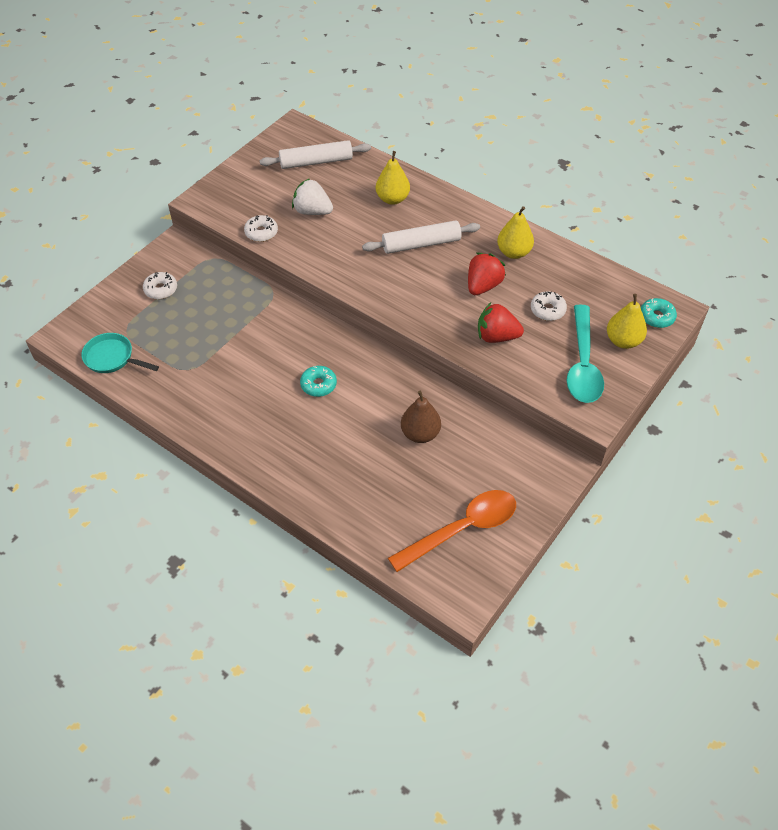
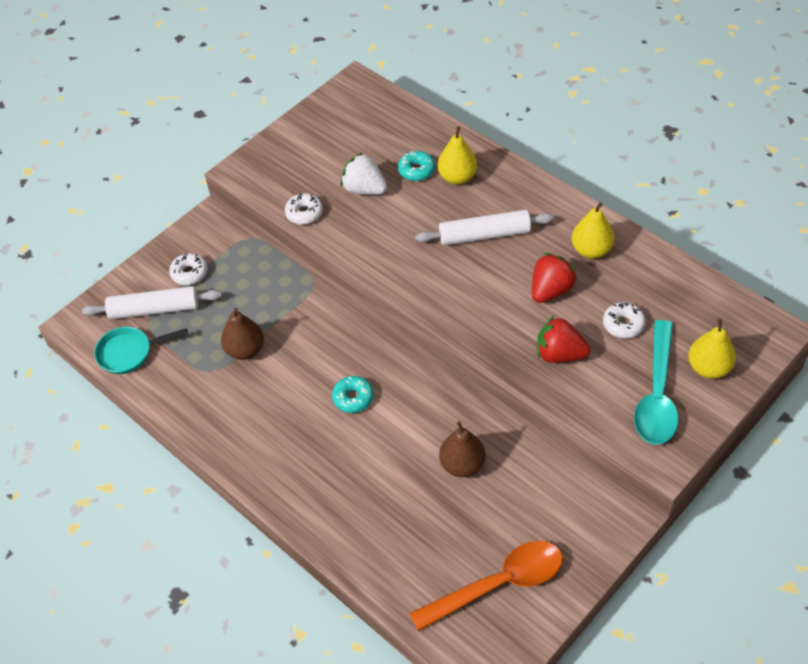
camera: 10 degrees right, 0 degrees up
turquoise pan [81,333,159,373] -> turquoise pan turned 45 degrees counterclockwise [94,327,188,374]
white rolling pin [260,140,371,169] -> white rolling pin moved to [82,286,222,320]
turquoise donut [641,298,677,328] -> turquoise donut moved to [398,151,435,181]
none -> brown pear [221,308,264,360]

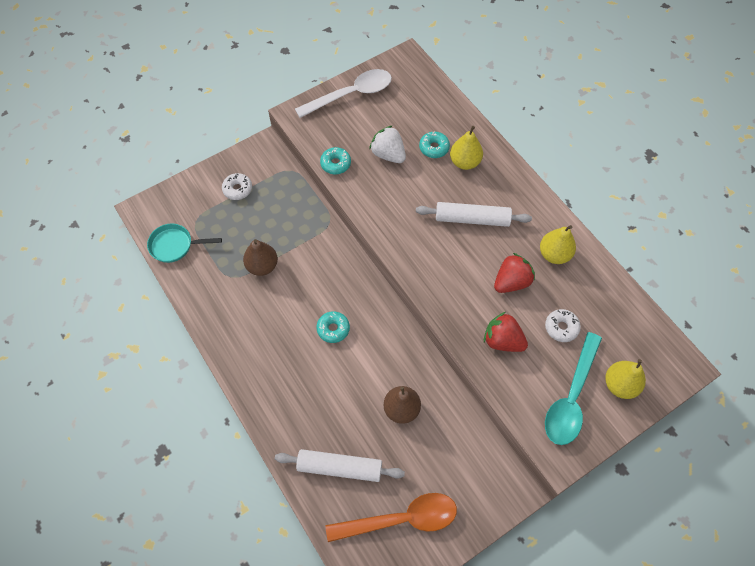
camera: 10 degrees right, 10 degrees up
white rolling pin [82,286,222,320] -> white rolling pin moved to [275,449,405,482]
white donut [285,193,323,225] -> turquoise donut [320,147,351,174]
none -> white spoon [295,69,392,118]

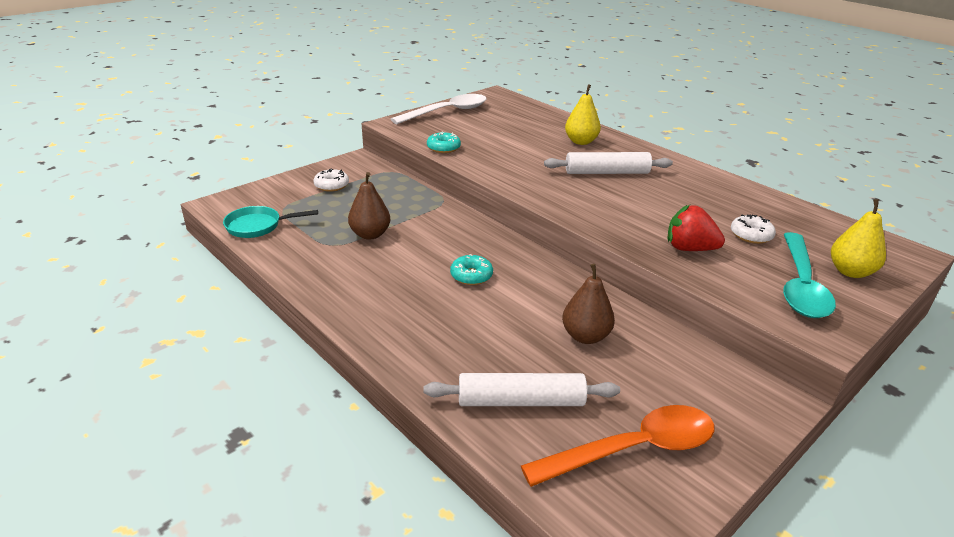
camera: 10 degrees left, 30 degrees down
white strawberry [369,125,406,163] -> none
turquoise donut [419,131,450,158] -> none
red strawberry [494,253,535,293] -> none
yellow pear [540,225,576,264] -> none

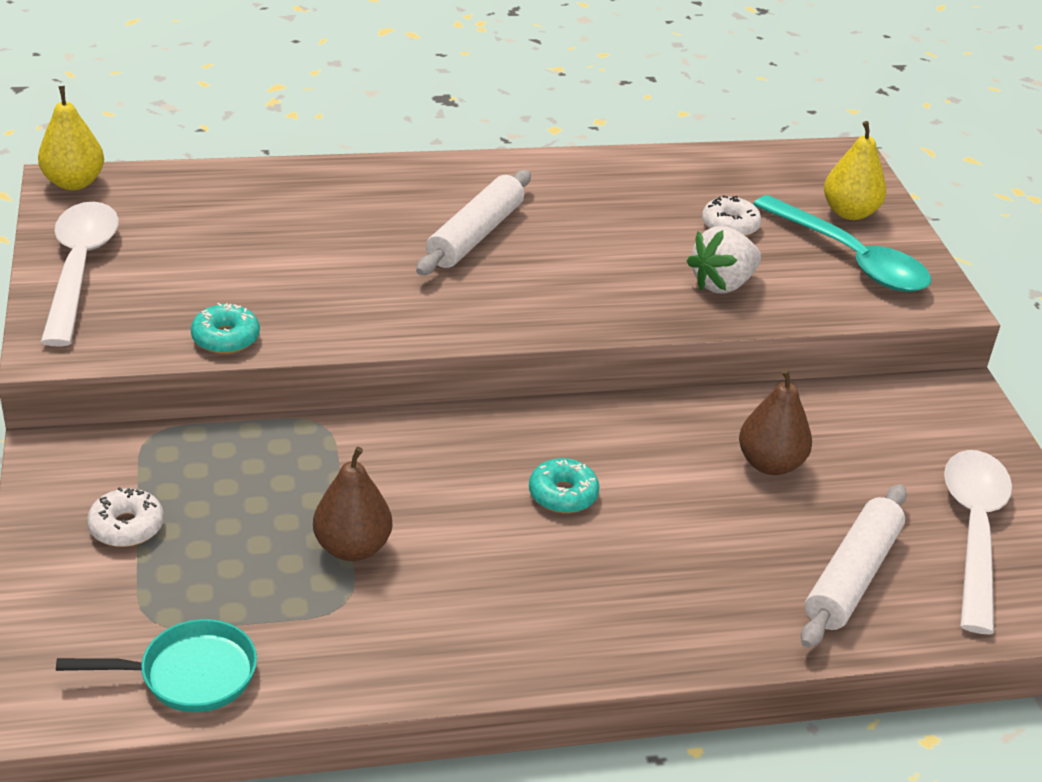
camera: 60 degrees left, 5 degrees up
turquoise pan [223,206,318,238] -> turquoise pan turned 120 degrees counterclockwise [56,619,257,712]
orange spoon [521,405,715,487] -> white spoon [944,450,1012,634]
yellow pear [565,84,601,145] -> yellow pear moved to [38,86,104,190]
red strawberry [668,205,725,251] -> white strawberry [686,226,761,294]

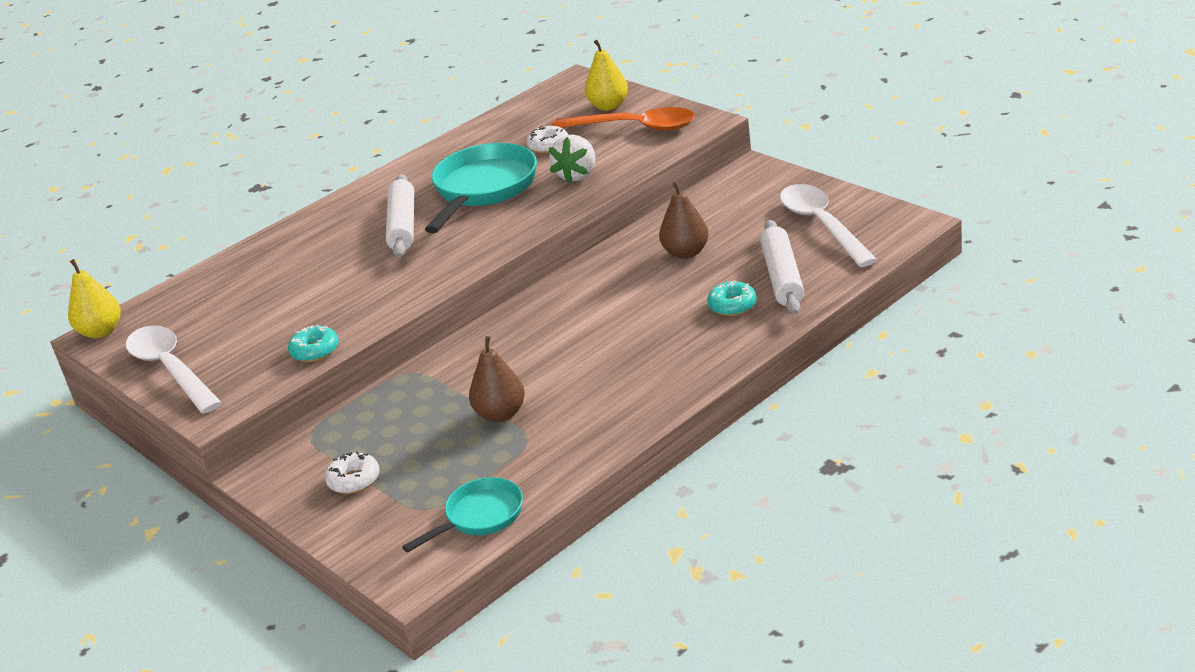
camera: 25 degrees left, 5 degrees down
turquoise donut [529,458,600,513] -> turquoise donut moved to [707,280,757,316]
turquoise spoon [753,195,931,292] -> orange spoon [551,107,695,131]
none -> turquoise pan [425,143,537,233]

